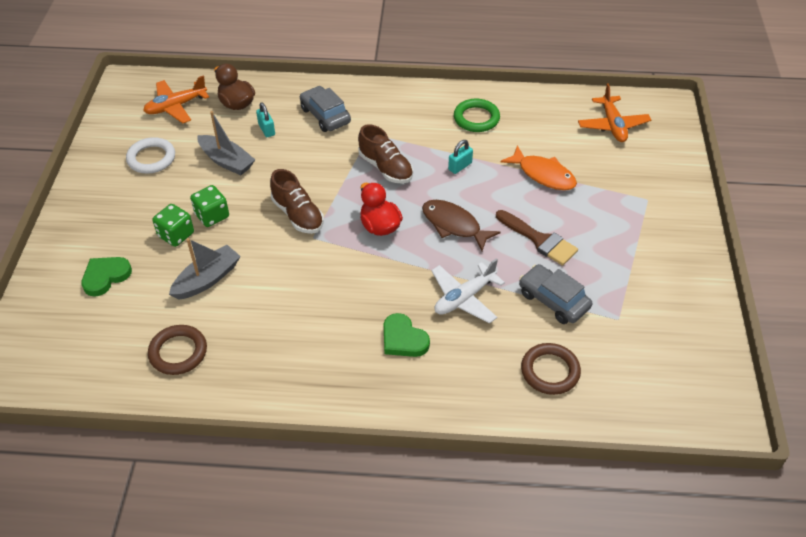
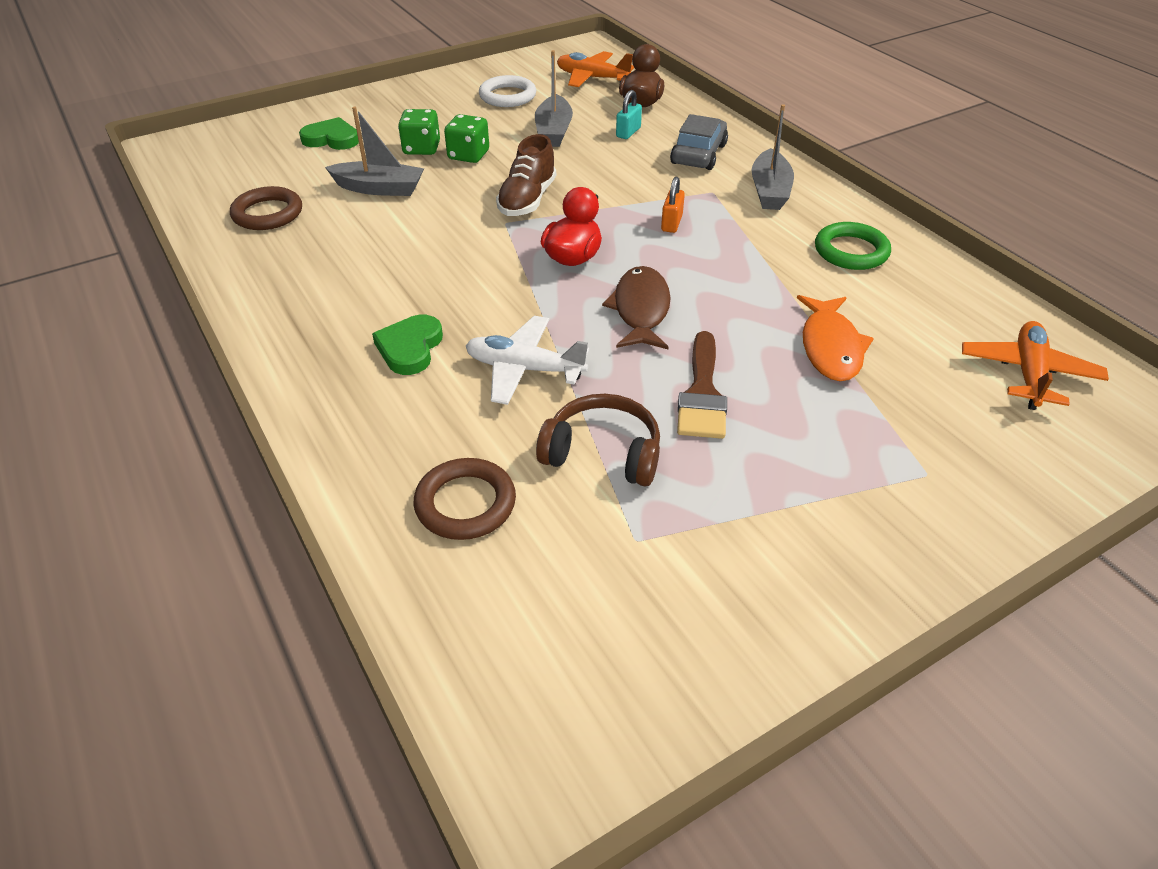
camera: 55 degrees right, 5 degrees down
brown shoe [358,124,413,184] -> orange padlock [661,177,685,233]
turquoise padlock [448,140,473,174] -> none
grey car [519,264,592,324] -> brown headphones [536,394,660,486]
orange plane [578,83,651,142] -> orange plane turned 150 degrees clockwise [962,321,1109,410]
none -> grey boat [751,104,794,210]

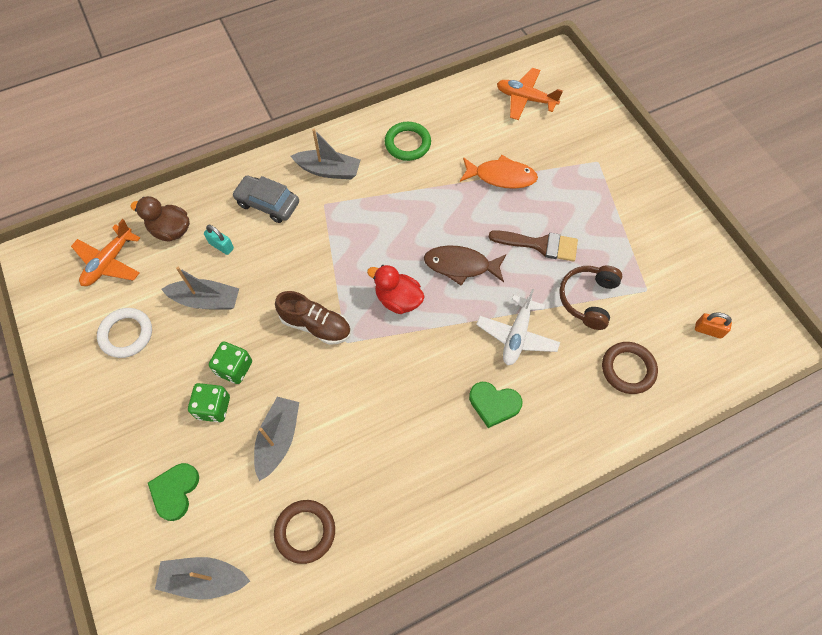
camera: 85 degrees left, 20 degrees up
orange padlock [661,177,685,233] -> orange padlock moved to [695,313,732,339]
none -> grey boat [155,557,250,600]

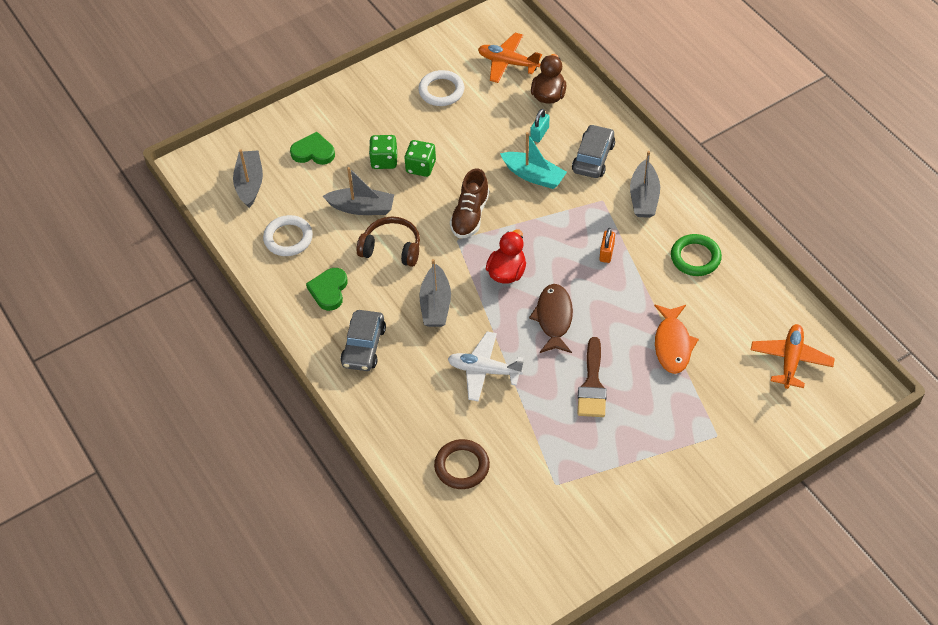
camera: 85 degrees right, 10 degrees down
grey boat [161,267,239,310] -> grey boat moved to [419,259,451,327]
brown ring [274,500,335,564] -> white ring [263,215,313,256]
green heart [469,382,522,428] -> green heart moved to [306,268,347,311]
brown headphones [559,266,622,330] -> brown headphones moved to [357,216,420,267]
orange padlock [695,313,732,339] -> orange padlock moved to [600,228,615,263]
none -> grey car [341,310,386,371]
none -> turquoise boat [500,132,567,189]

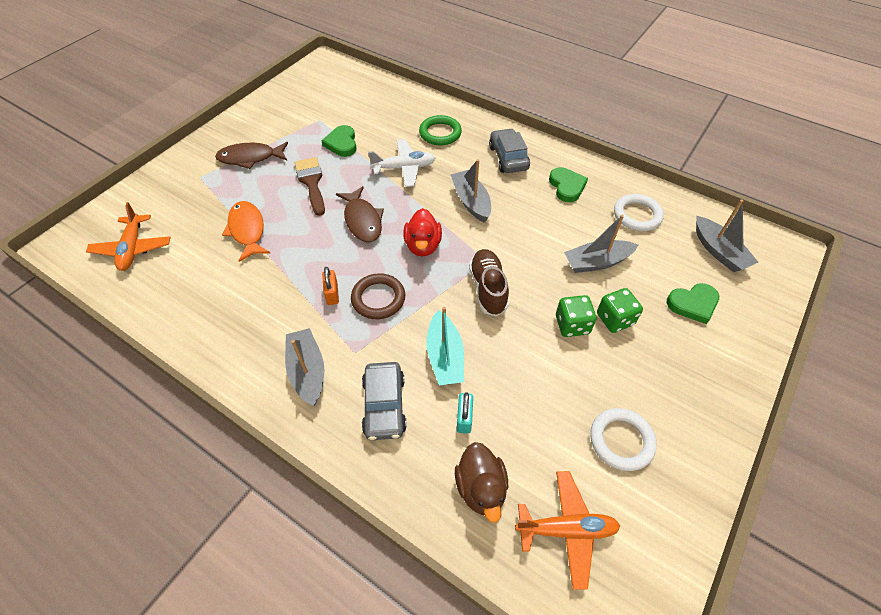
camera: 155 degrees right, 0 degrees up
brown headphones [357,216,420,267] -> none
brown ring [434,439,490,489] -> brown ring moved to [351,273,405,319]
turquoise boat [500,132,567,189] -> turquoise boat turned 105 degrees counterclockwise [426,307,464,385]
green ring [671,234,722,276] -> green ring moved to [419,115,462,145]
none -> brown fish [215,142,288,169]
none -> green heart [321,125,357,157]

